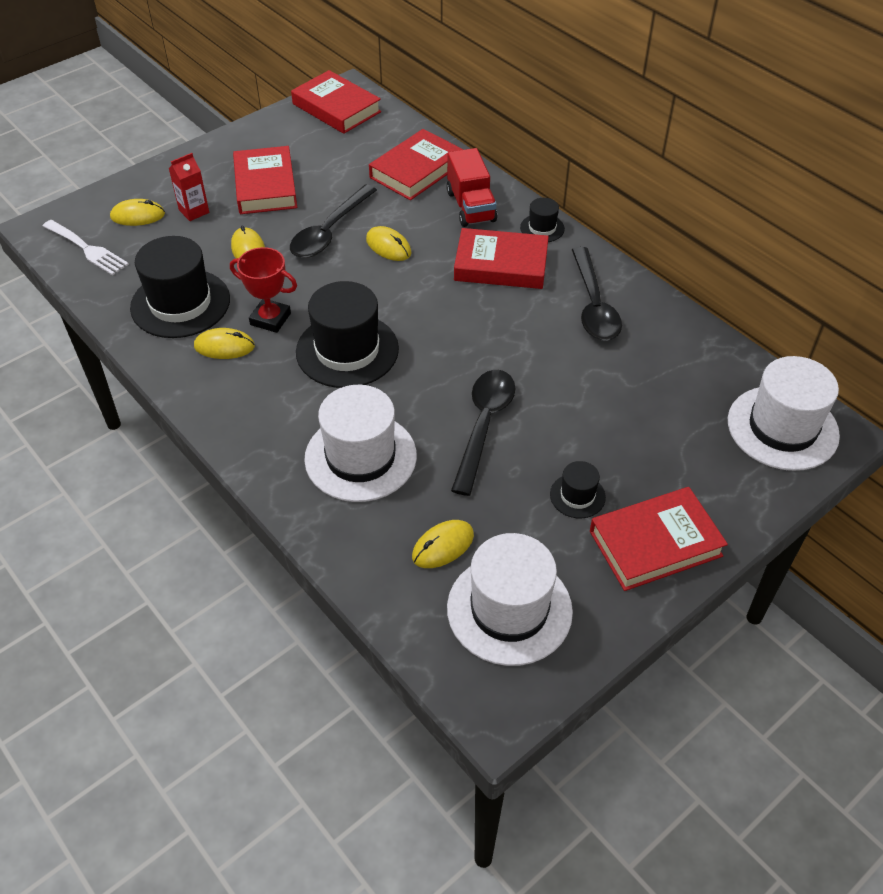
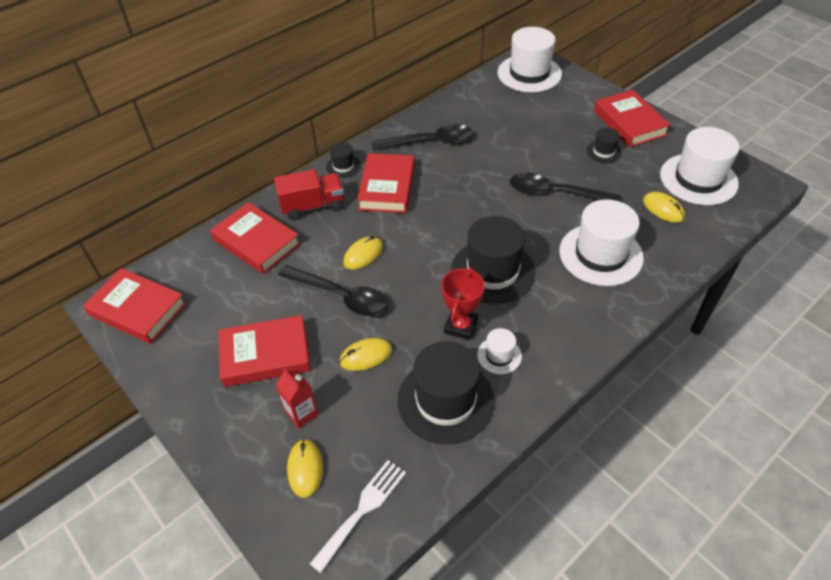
camera: 90 degrees left, 0 degrees up
yellow mouse [194,328,255,359] -> white hat [477,328,522,374]
red book [291,70,381,134] -> red book turned 75 degrees clockwise [83,268,187,344]

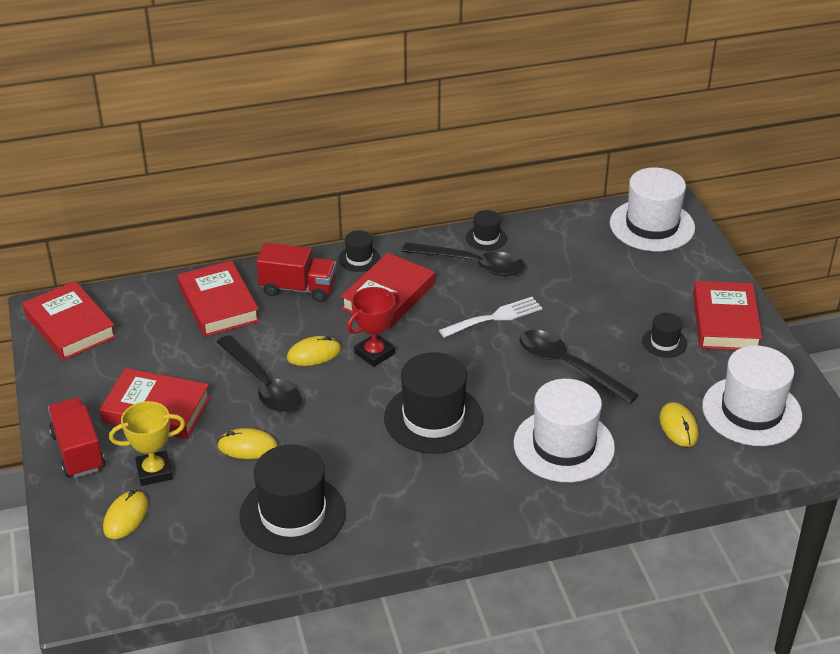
camera: 25 degrees right, 10 degrees down
red carton [276,368,319,429] -> yellow trophy [109,401,185,486]
white fork [310,460,406,573] -> white fork moved to [439,297,542,338]
red trophy [441,267,485,340] -> red trophy moved to [347,287,400,367]
white hat [477,328,522,374] -> none
none -> red truck [48,398,105,478]
none -> black hat [466,210,507,251]

